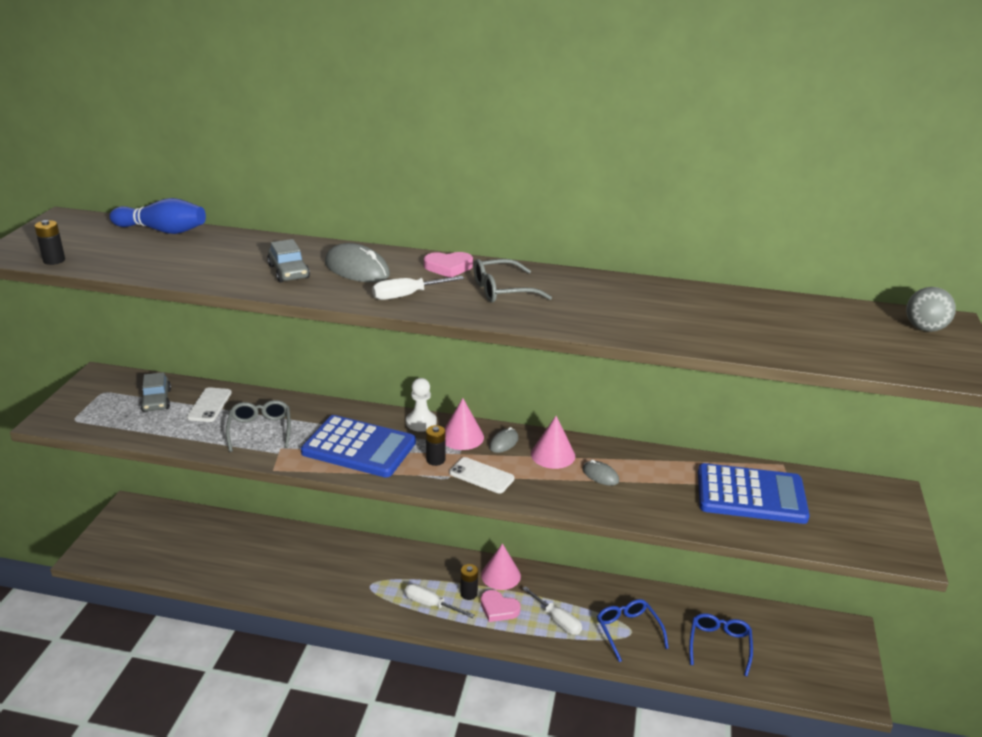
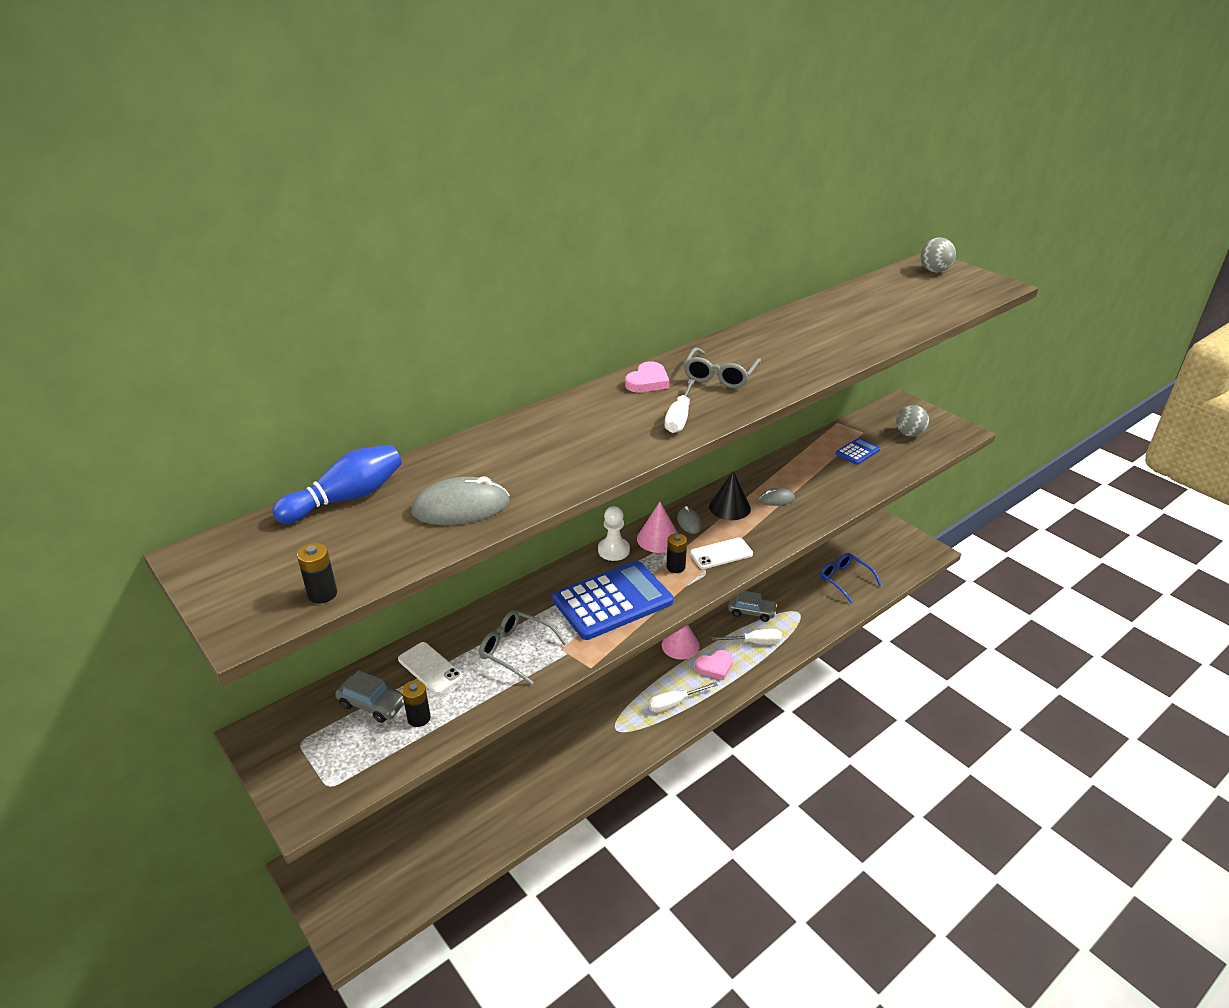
camera: 50 degrees left, 5 degrees up
grey car [267,239,310,283] -> grey car moved to [728,591,777,622]
grey mouse [325,243,390,282] -> grey mouse moved to [411,477,510,525]
black battery [460,564,478,600] -> black battery moved to [402,680,431,727]
pink cone [531,416,575,469] -> black cone [709,471,751,520]
blue glasses [597,599,669,662] -> none
blue calculator [698,463,810,524] -> blue calculator [836,438,880,465], size x0.48
none -> grey ball [896,405,929,437]

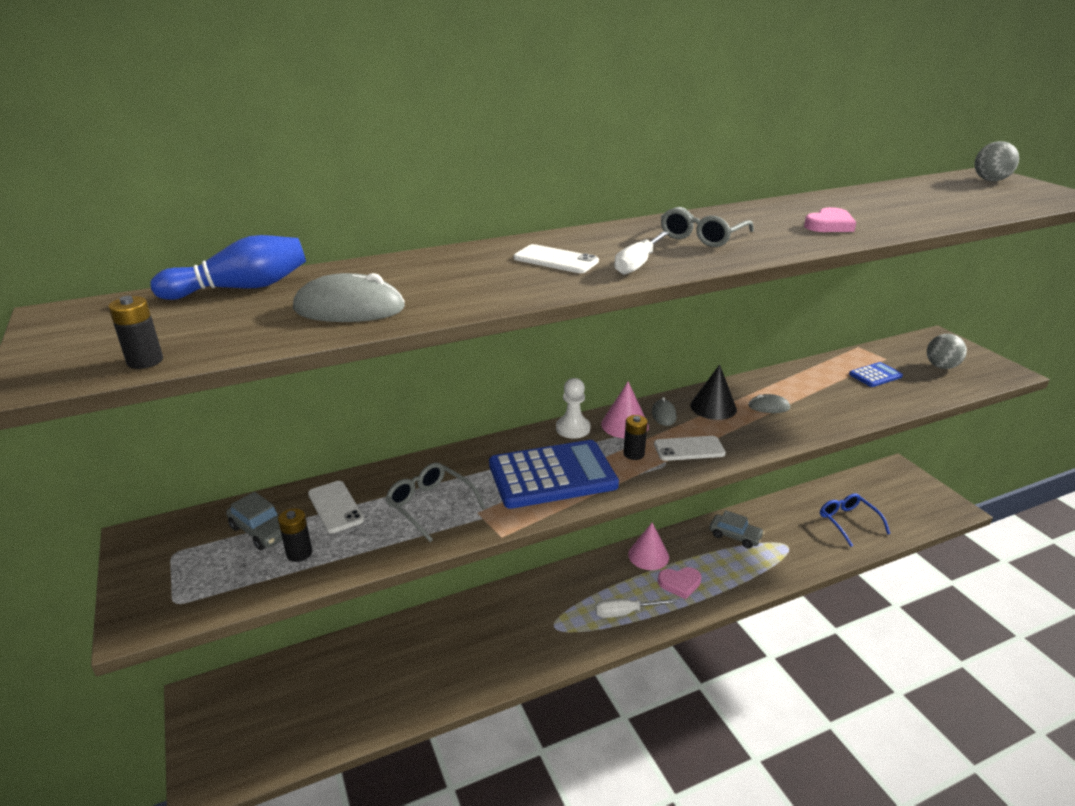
camera: 15 degrees right, 5 degrees down
pink heart [625,361,669,392] -> pink heart moved to [804,207,856,232]
white screwdriver [711,629,782,644] -> none
none -> white phone [514,244,599,273]

